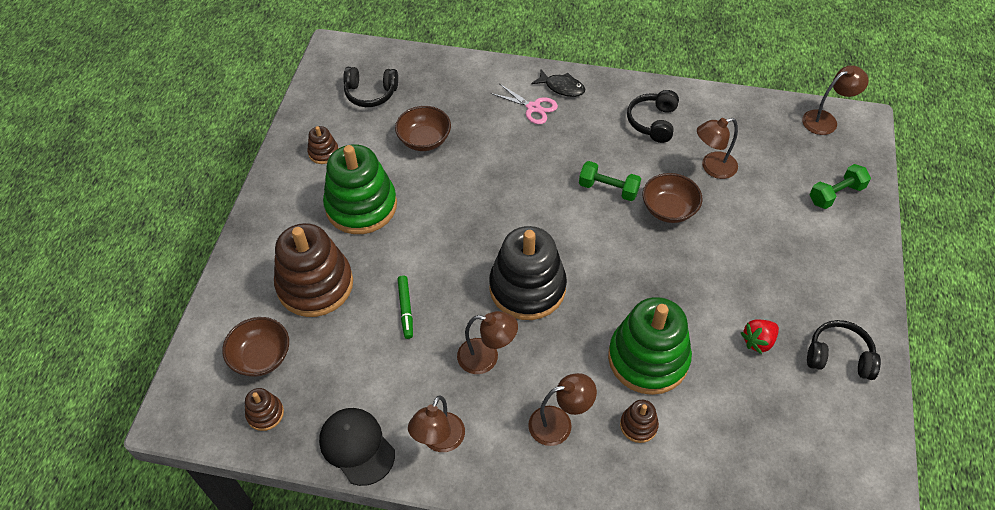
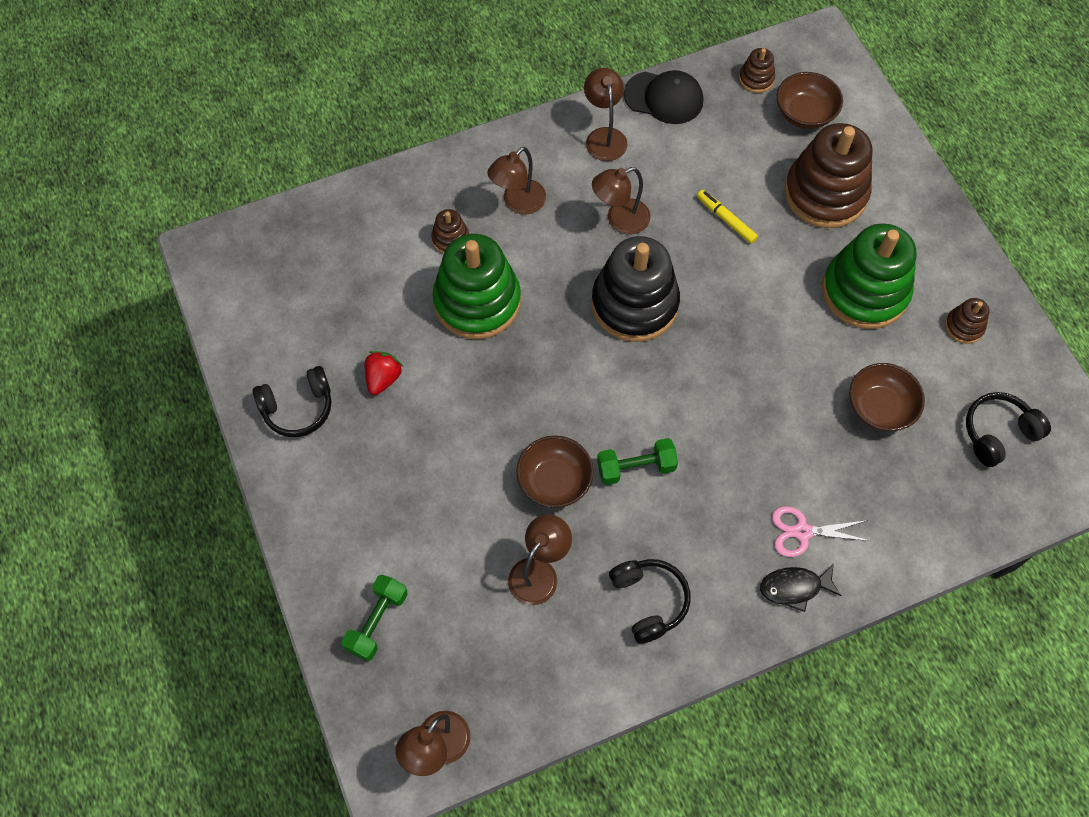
camera: 145 degrees right, 10 degrees up
green marker [397,275,413,339] -> yellow marker [697,190,758,244]

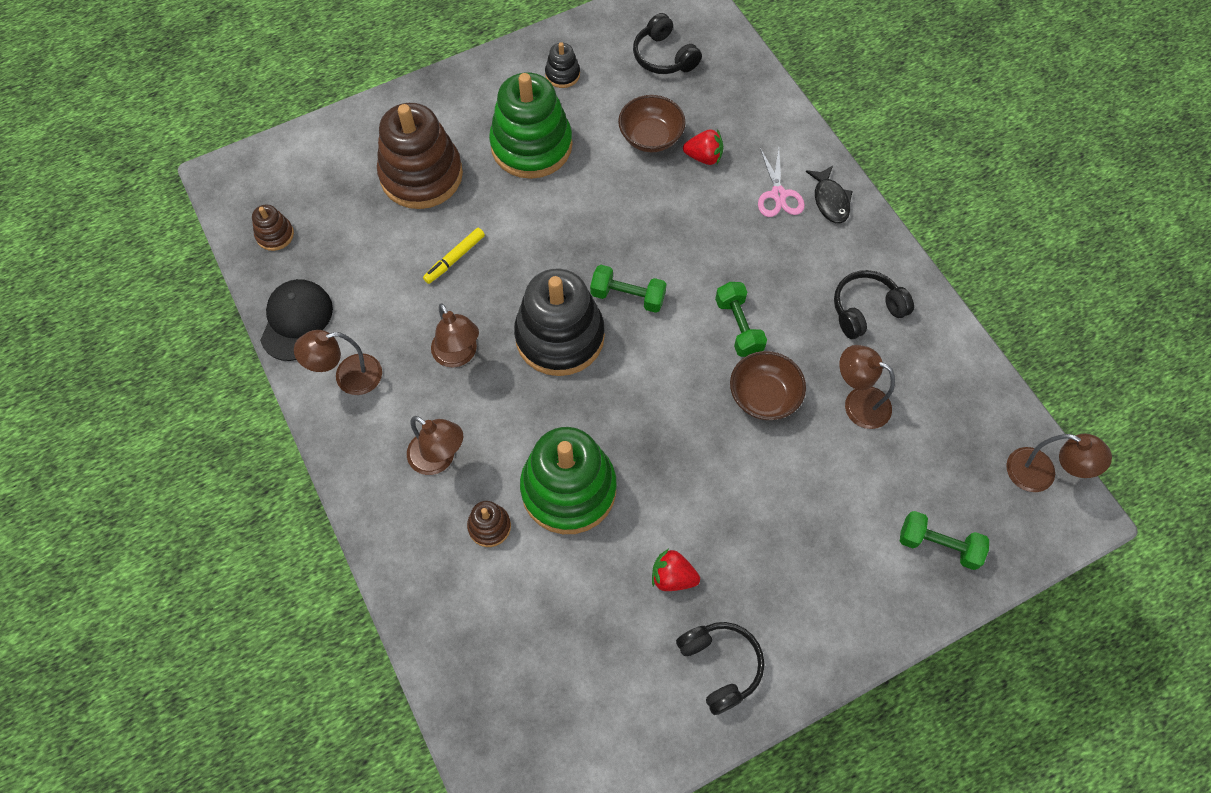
camera: 95 degrees left, 0 degrees up
brown bowl [777,72,843,129] -> none
brown stacking toy [945,298,989,344] -> black stacking toy [545,42,580,88]
none -> green dumbbell [590,265,667,313]
none -> red strawberry [683,129,723,165]

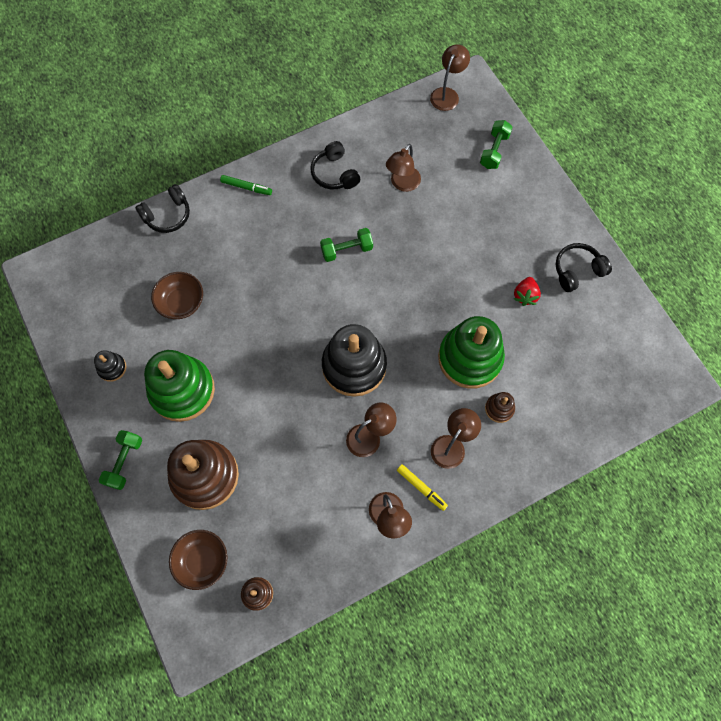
camera: 90 degrees left, 5 degrees up
black cap [260,279,333,361] -> none
yellow marker [423,228,485,284] -> yellow marker moved to [397,464,448,511]
green dumbbell [590,265,667,313] -> green dumbbell moved to [99,430,142,490]
black headphones [633,13,702,74] -> black headphones moved to [135,184,190,233]
red strawberry [683,129,723,165] -> none
brown bowl [730,351,806,420] -> brown bowl moved to [169,530,227,590]
pink scissors [758,148,805,217] -> none
black fish [805,166,853,223] -> green marker [220,175,272,195]

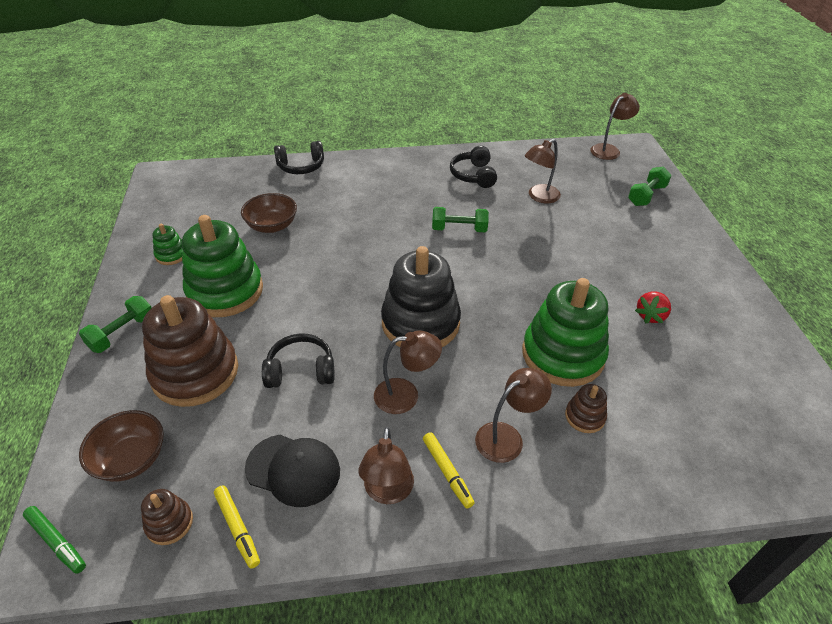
camera: 20 degrees right, 25 degrees down
black stacking toy [94,350,127,382] -> green stacking toy [152,224,183,265]
green marker [220,175,272,195] -> green marker moved to [23,506,86,574]
black headphones [555,243,612,292] -> black headphones moved to [262,333,335,388]
none -> yellow marker [214,486,260,569]
none -> black cap [245,435,340,507]

